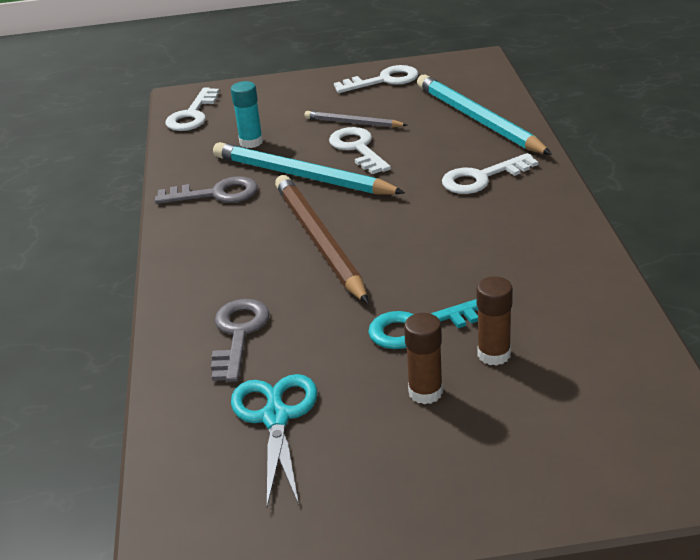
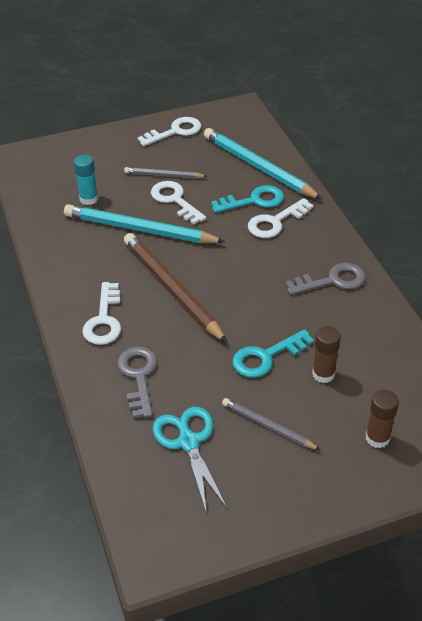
camera: 15 degrees left, 10 degrees up
grey key [155,176,258,204] -> grey key moved to [285,263,366,295]
white key [166,88,219,131] -> white key moved to [82,282,121,345]
brown glue stick [404,313,443,404] -> brown glue stick moved to [366,390,399,448]
none -> turquoise key [211,185,284,213]
none -> grey pencil [222,398,320,450]

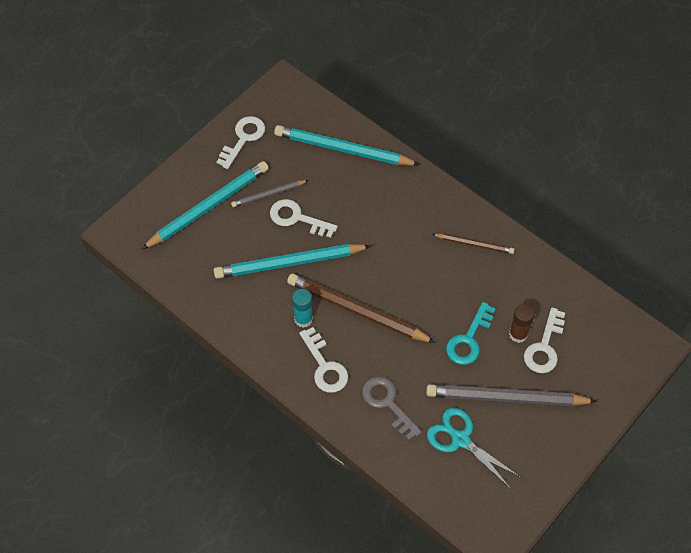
camera: 30 degrees left, 15 degrees up
turquoise glue stick [74,155,98,205] -> turquoise glue stick moved to [292,289,313,328]
turquoise key [211,185,284,213] -> none
grey pencil [222,398,320,450] -> grey pencil [426,384,597,406], size x1.88
white key [248,198,314,238] -> white key moved to [524,307,565,373]
grey key [285,263,366,295] -> brown pencil [432,233,514,254]
brown glue stick [366,390,399,448] -> none
none -> turquoise pencil [141,161,269,250]

